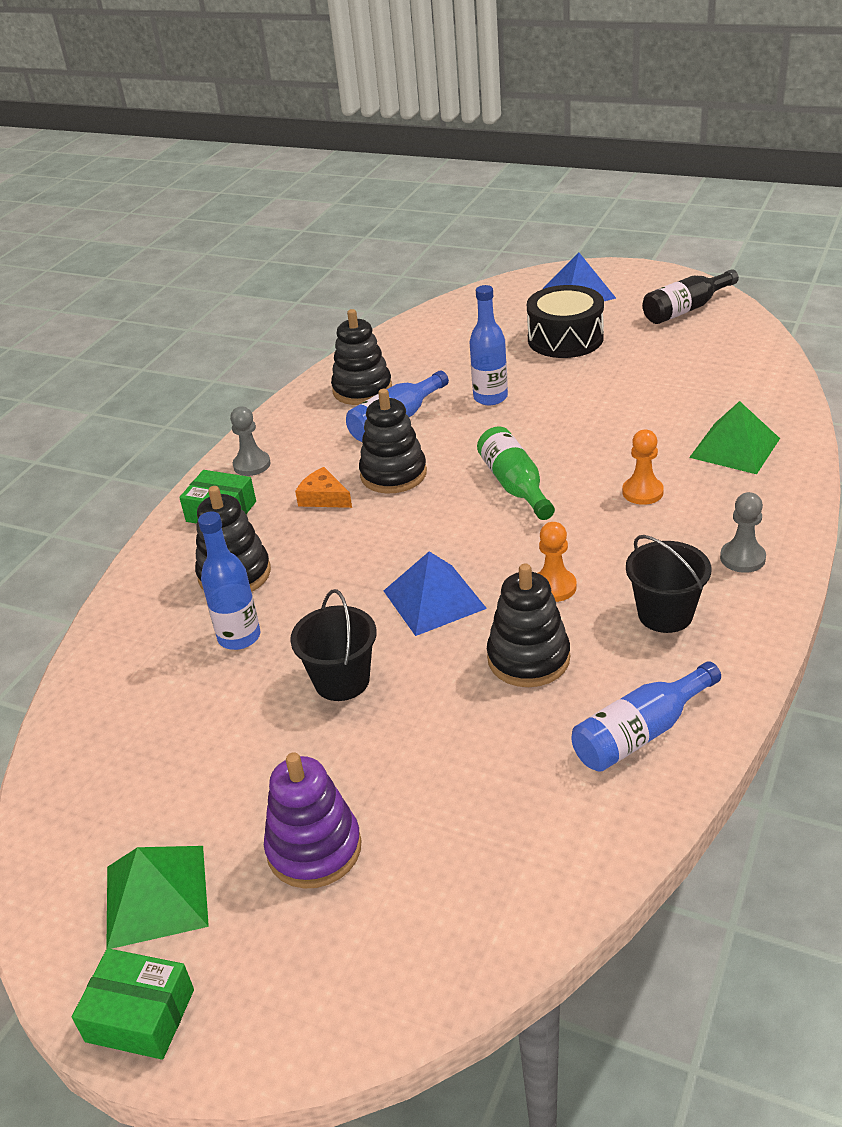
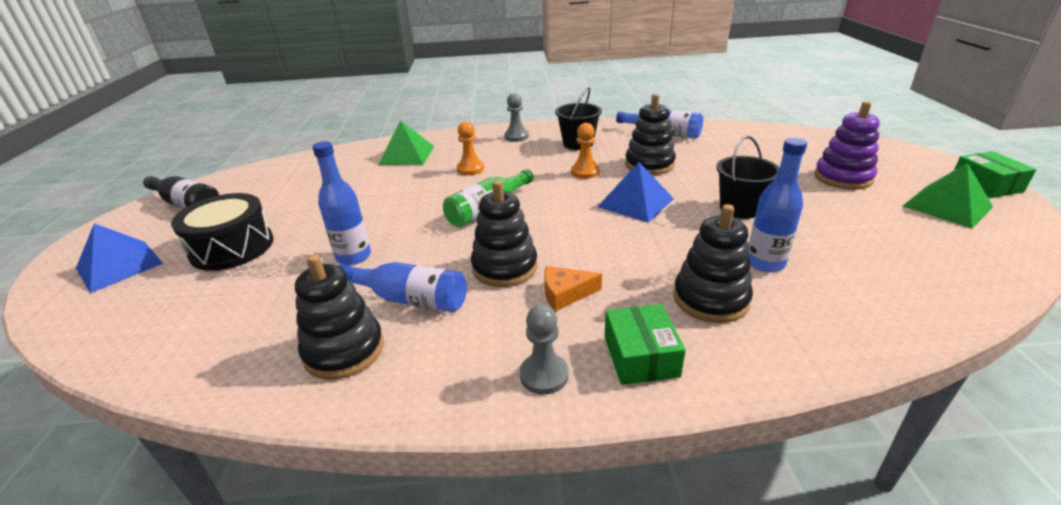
camera: 120 degrees left, 5 degrees down
orange cheese [295,467,352,508] -> orange cheese turned 75 degrees clockwise [544,266,602,311]

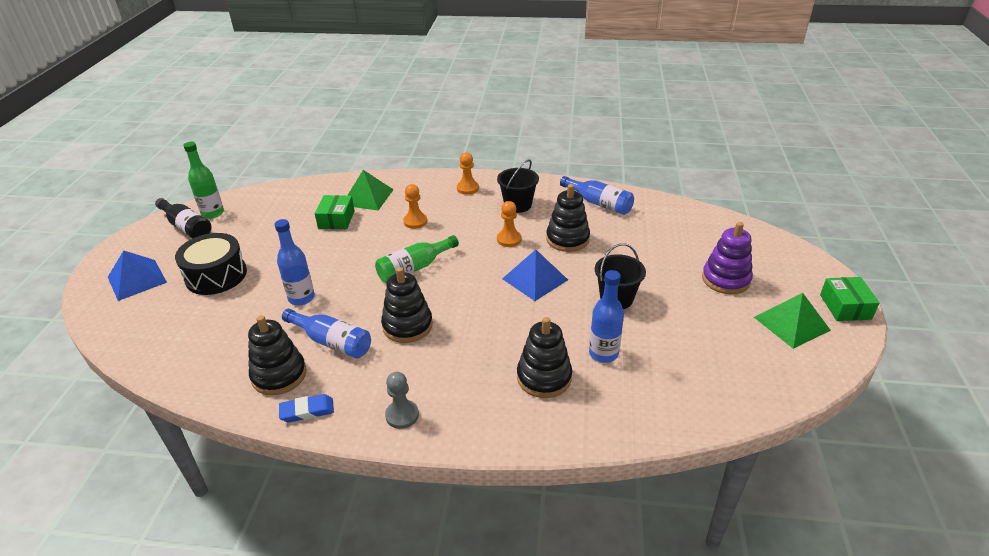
camera: 10 degrees right, 5 degrees up
grey pawn [504,93,529,142] -> orange pawn [457,152,479,195]
orange cheese [544,266,602,311] -> none
green box [605,304,686,385] -> green box moved to [315,195,355,229]
none -> green bottle [183,142,224,219]
none -> blue eraser [279,394,334,423]

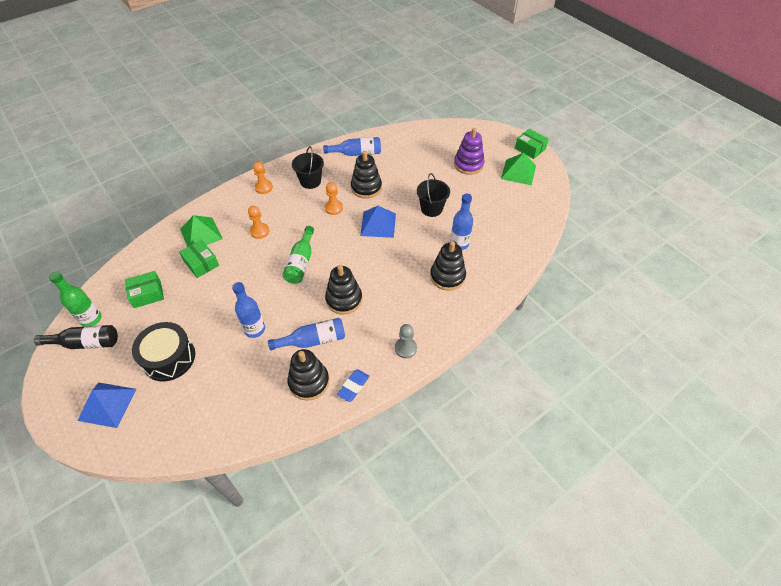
camera: 45 degrees left, 15 degrees up
none -> green box [125,271,164,308]

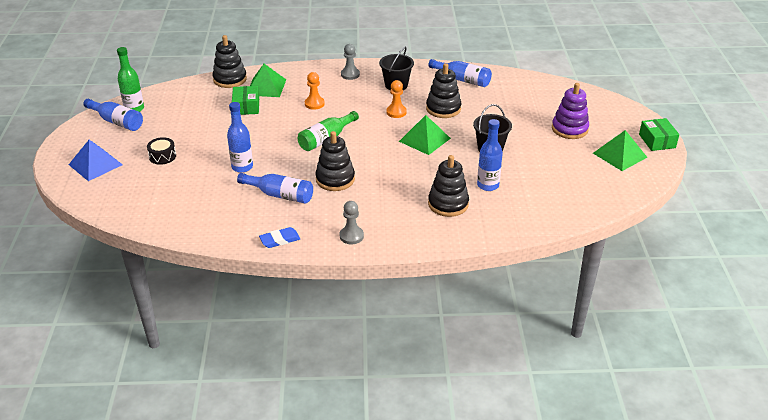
camera: 35 degrees right, 15 degrees down
black bottle [34,325,118,349] -> blue bottle [83,99,143,131]
green box [125,271,164,308] -> none
black drum [132,322,195,382] -> black drum [147,137,176,165], size x0.54
orange pawn [253,162,273,194] -> grey pawn [341,44,360,80]
black stacking toy [287,349,329,401] -> black stacking toy moved to [212,35,247,88]
blue pyramid [360,206,396,238] -> green pyramid [399,115,451,155]

